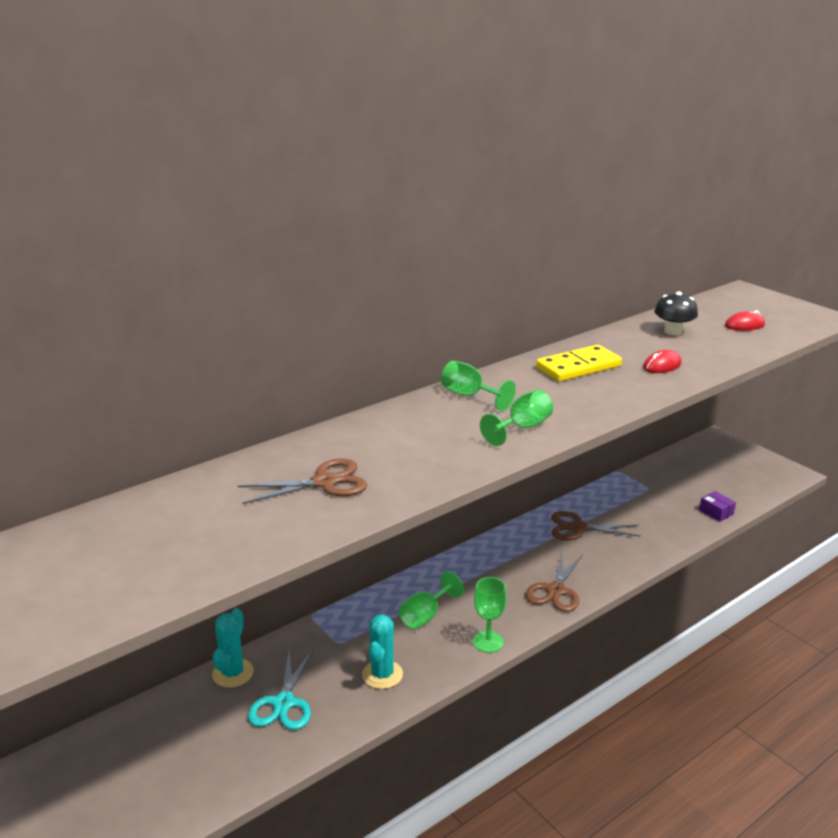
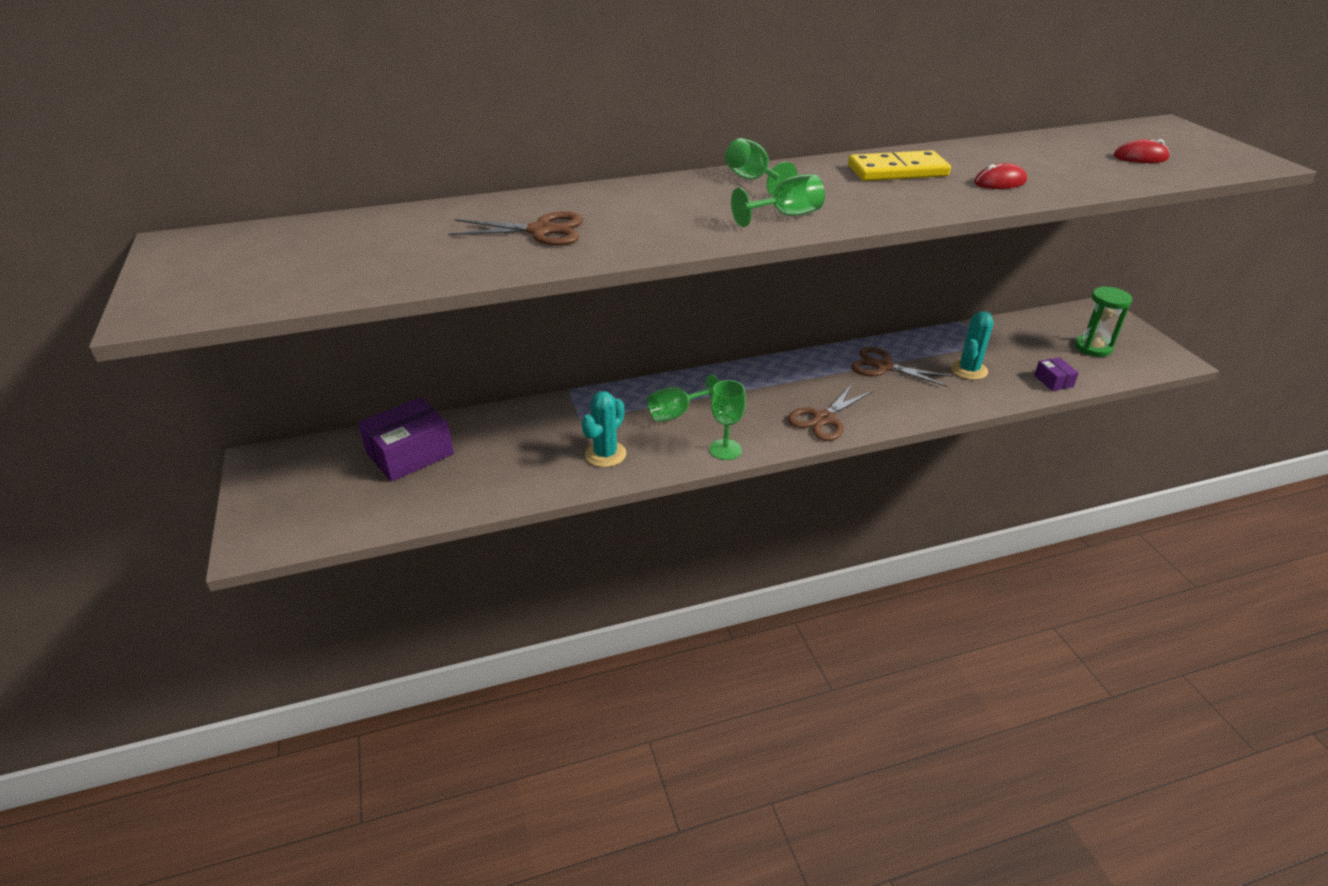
camera: 20 degrees right, 10 degrees up
turquoise cactus [212,608,254,688] -> turquoise cactus moved to [951,311,993,380]
turquoise scissors [248,649,313,730] -> none
black mushroom [655,291,698,335] -> none
none -> purple box [358,397,454,482]
none -> green hourglass [1075,286,1132,357]

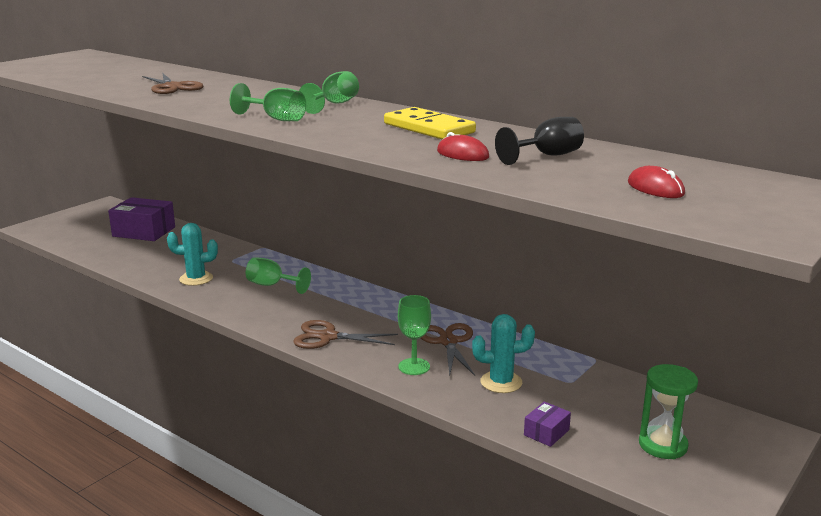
camera: 55 degrees right, 15 degrees down
green goblet [710,380,746,460] -> green goblet moved to [398,295,431,375]
none -> black goblet [495,117,584,165]

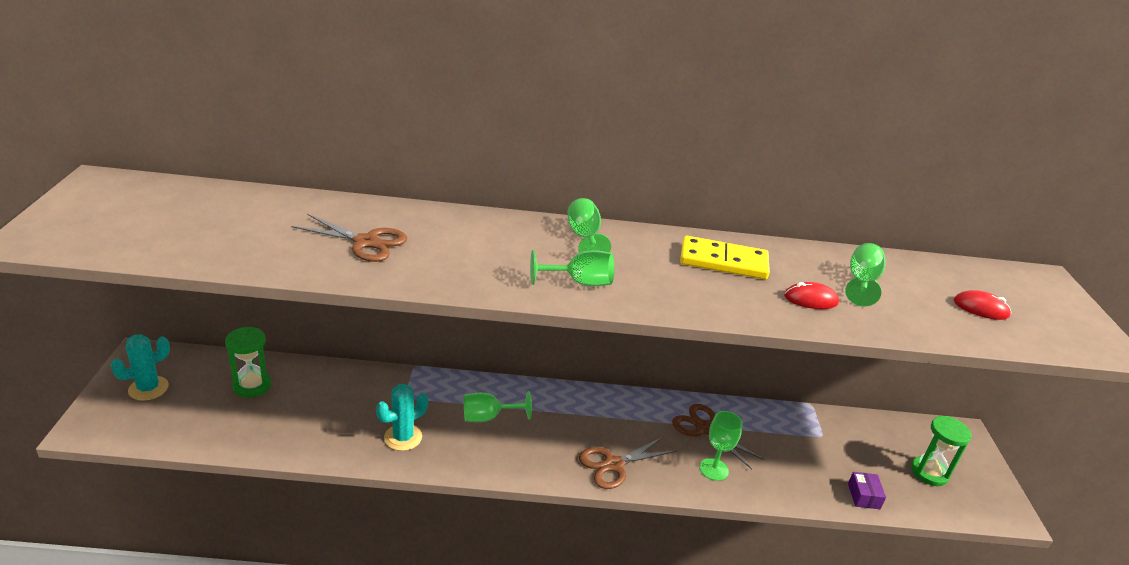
camera: 40 degrees left, 10 degrees up
purple box [108,197,175,241] -> green hourglass [225,327,271,398]
turquoise cactus [472,314,535,393] -> turquoise cactus moved to [111,334,170,401]
black goblet [495,117,584,165] -> green goblet [845,243,886,307]

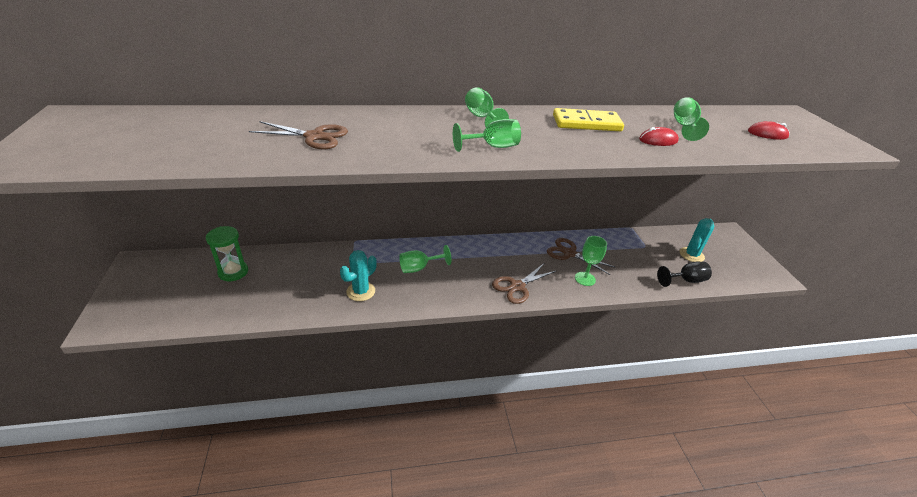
camera: 10 degrees left, 5 degrees up
turquoise cactus [111,334,170,401] -> turquoise cactus moved to [680,218,714,262]
purple box [848,472,886,509] -> black goblet [657,262,712,287]
green hourglass [911,416,972,486] -> none

